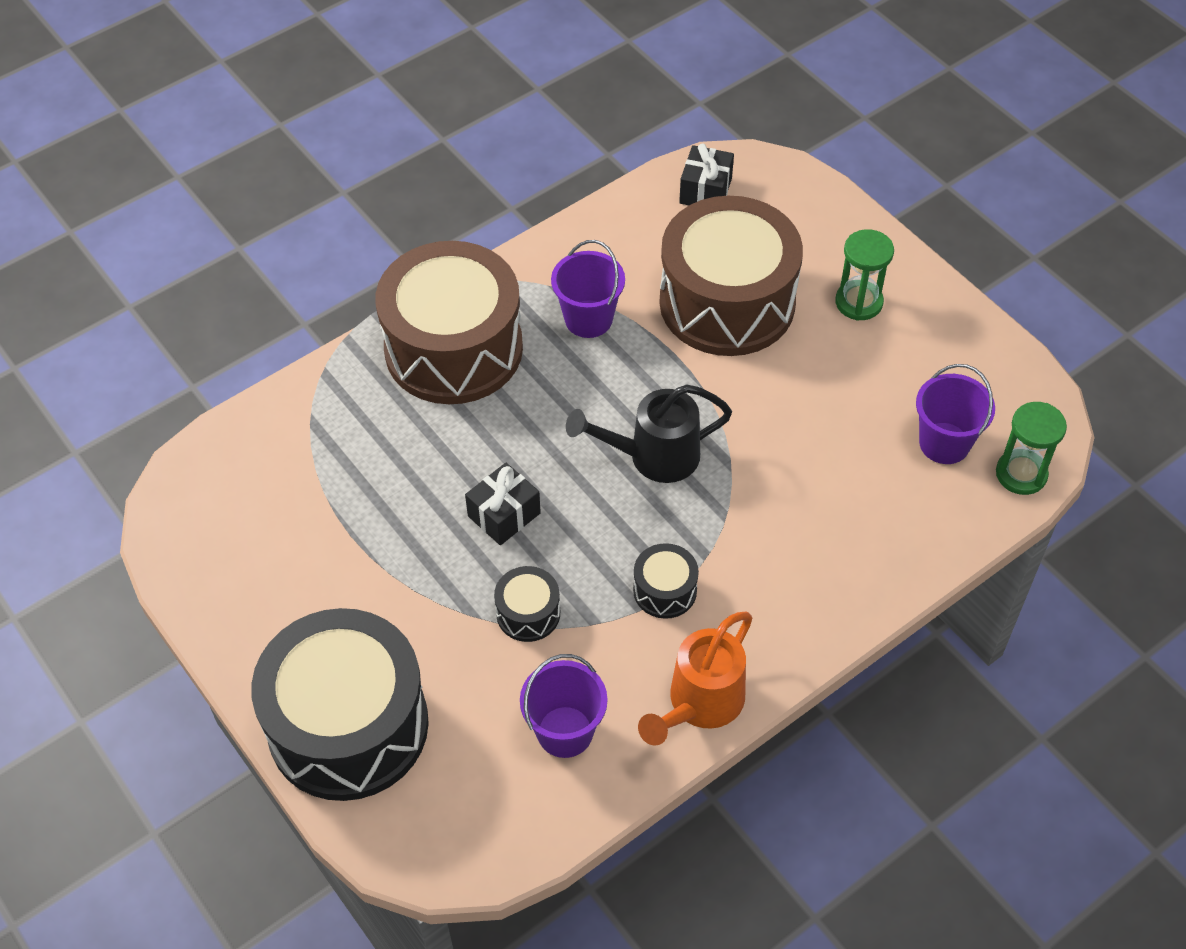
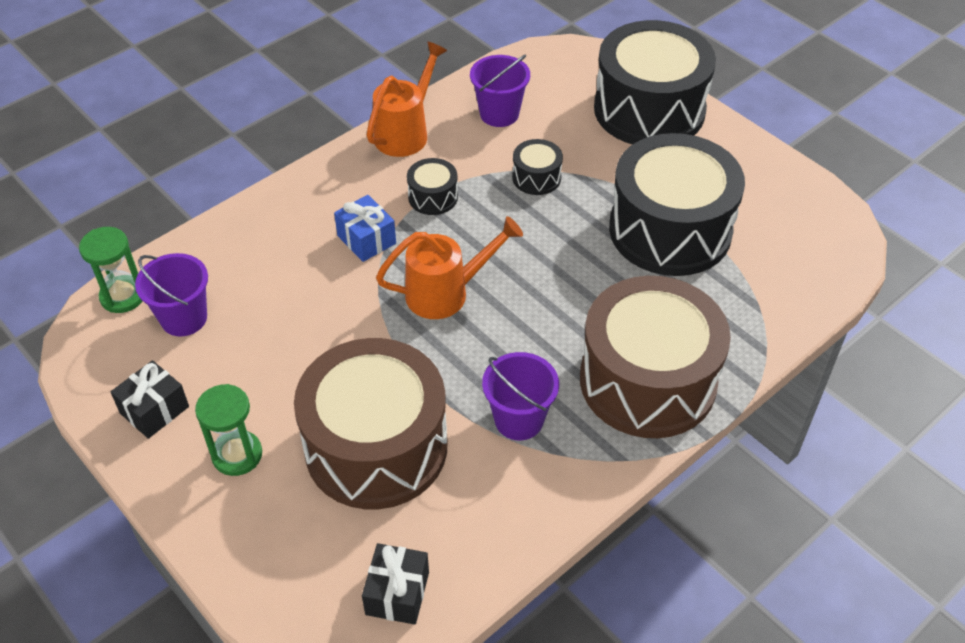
camera: 175 degrees right, 5 degrees down
black gift [465,463,541,545] -> black gift moved to [111,360,189,439]
black watering can [566,384,732,483] -> orange watering can [376,216,523,319]
none -> blue gift [334,195,396,262]
none -> black drum [609,133,745,276]

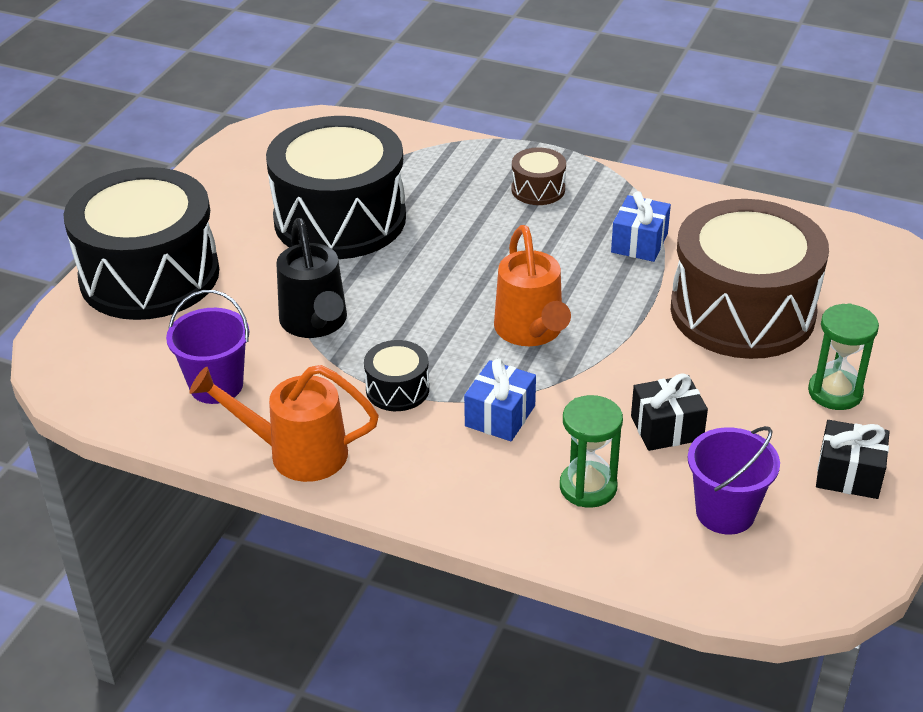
camera: 115 degrees left, 10 degrees down
green hourglass [79,227,142,313] -> green hourglass moved to [560,395,623,508]
black gift [362,543,429,625] -> black gift moved to [631,373,708,451]
orange watering can [376,216,523,319] -> orange watering can turned 150 degrees counterclockwise [494,225,571,346]
purple bucket [482,352,559,440] -> blue gift [611,191,671,262]
black drum [512,139,563,195] -> black watering can [276,218,347,338]
brown drum [580,276,731,438] -> brown drum [511,147,566,205], size x0.42

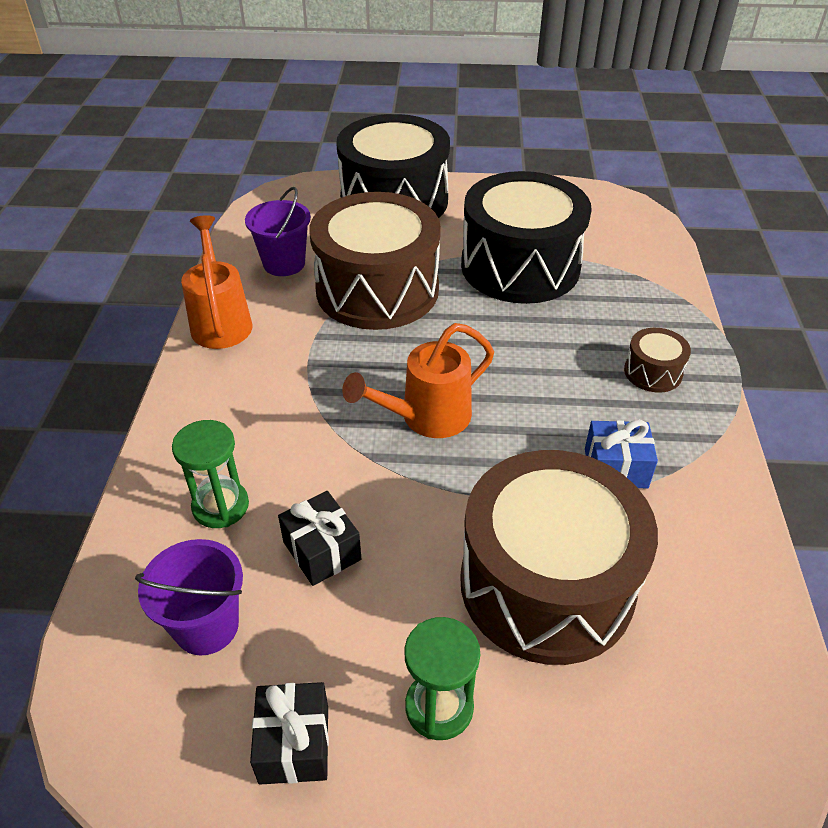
camera: 70 degrees right, 5 degrees up
black watering can [276,218,347,338] -> brown drum [309,192,441,330]
black drum [364,340,429,411] -> none
blue gift [464,358,536,441] -> none

